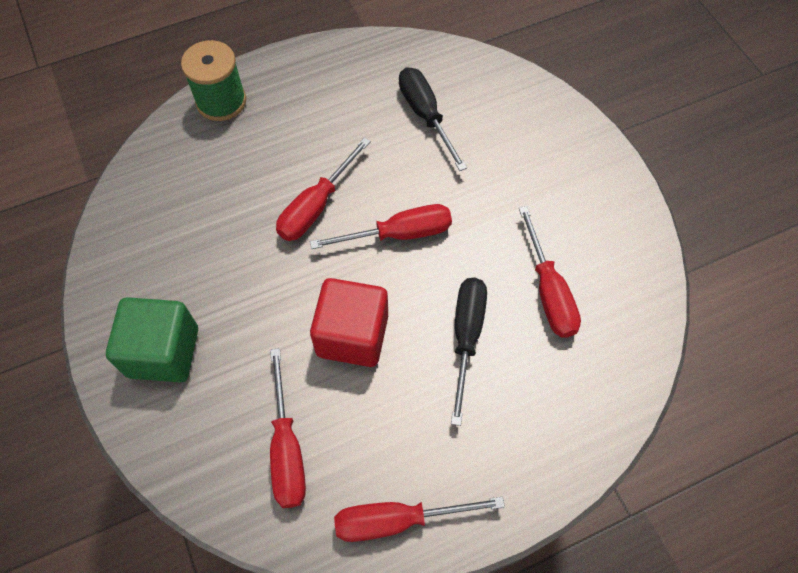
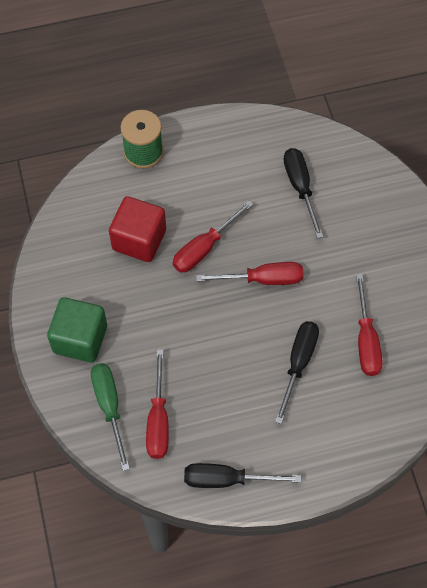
camera: 10 degrees right, 0 degrees up
red cube [310,278,388,367] -> red cube moved to [109,196,166,262]
red screwdriver [334,497,505,542] -> black screwdriver [184,463,301,488]
none -> green screwdriver [91,363,130,471]

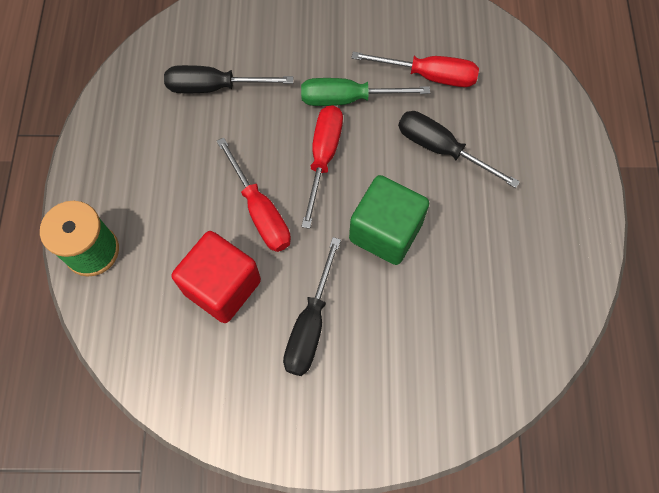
camera: 75 degrees left, 5 degrees up
green cube [47,297,107,363] -> green cube moved to [349,175,429,265]
green screwdriver [91,363,130,471] -> green screwdriver moved to [301,78,430,106]
red screwdriver [146,350,169,459] -> none
black screwdriver [184,463,301,488] -> black screwdriver moved to [283,237,341,376]

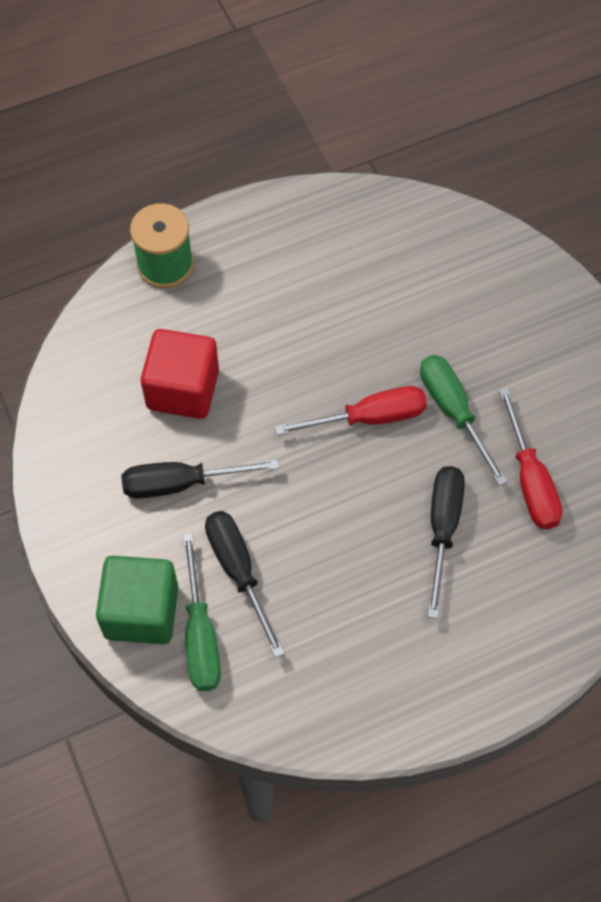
camera: 65 degrees right, 5 degrees down
black screwdriver [164,65,293,93] -> black screwdriver moved to [205,511,285,658]
red screwdriver [217,137,291,252] -> none
green cube [349,175,429,265] -> green cube moved to [96,556,178,644]
none -> green screwdriver [183,533,221,691]

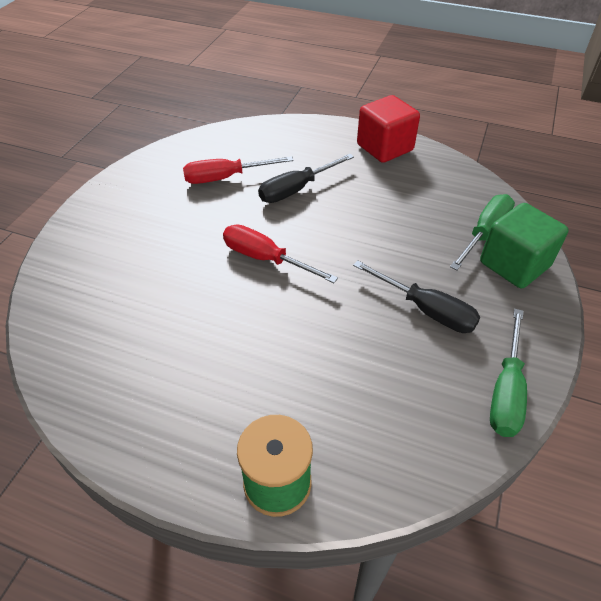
camera: 135 degrees left, 15 degrees down
red cube [141,329,219,419] -> red cube moved to [357,95,420,163]
black screwdriver [205,511,285,658] -> none
green screwdriver [420,355,508,486] -> green screwdriver moved to [490,309,527,437]
red screwdriver [499,388,562,529] -> red screwdriver turned 135 degrees counterclockwise [183,156,294,184]

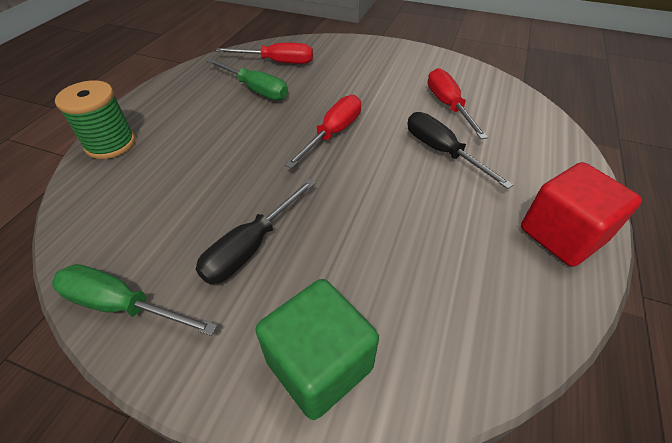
camera: 90 degrees right, 0 degrees up
green screwdriver [450,194,515,270] -> green screwdriver moved to [206,59,288,100]
none -> red screwdriver [216,43,313,64]

